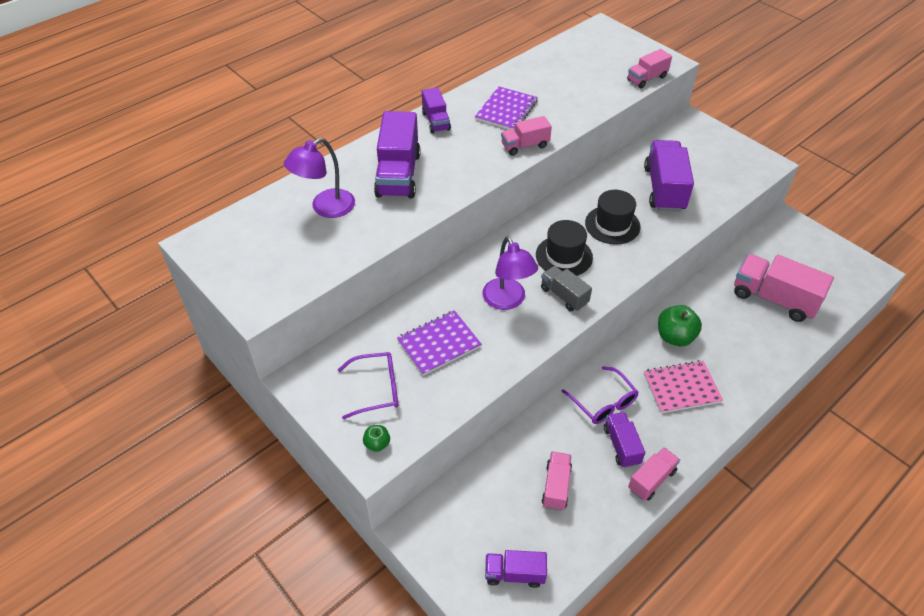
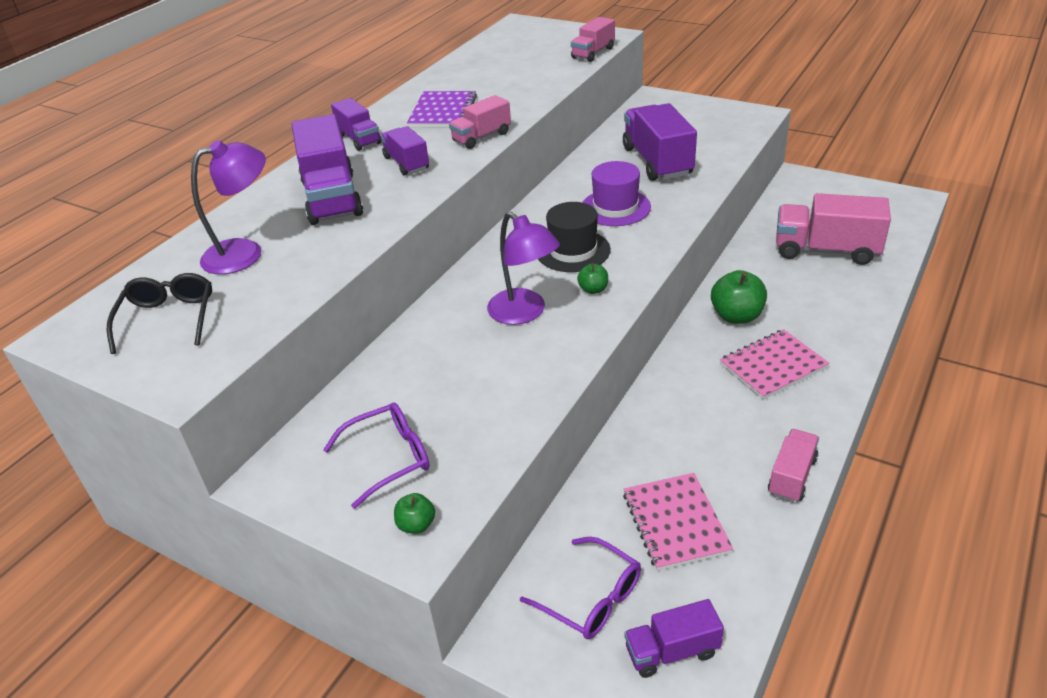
camera: 15 degrees left, 10 degrees down
purple lamp [284,138,355,218] -> purple lamp turned 150 degrees counterclockwise [191,140,266,274]
purple notebook [397,310,482,376] -> none
grey truck [541,266,592,312] -> green apple [577,263,608,294]
pink truck [542,452,572,511] -> pink notebook [623,473,733,571]
purple glasses [561,366,639,424] -> purple glasses moved to [520,537,641,639]
black hat [585,190,640,245] -> purple hat [582,161,651,226]
purple truck [604,412,645,468] -> purple truck moved to [380,126,429,176]
none -> black glasses [107,273,212,354]

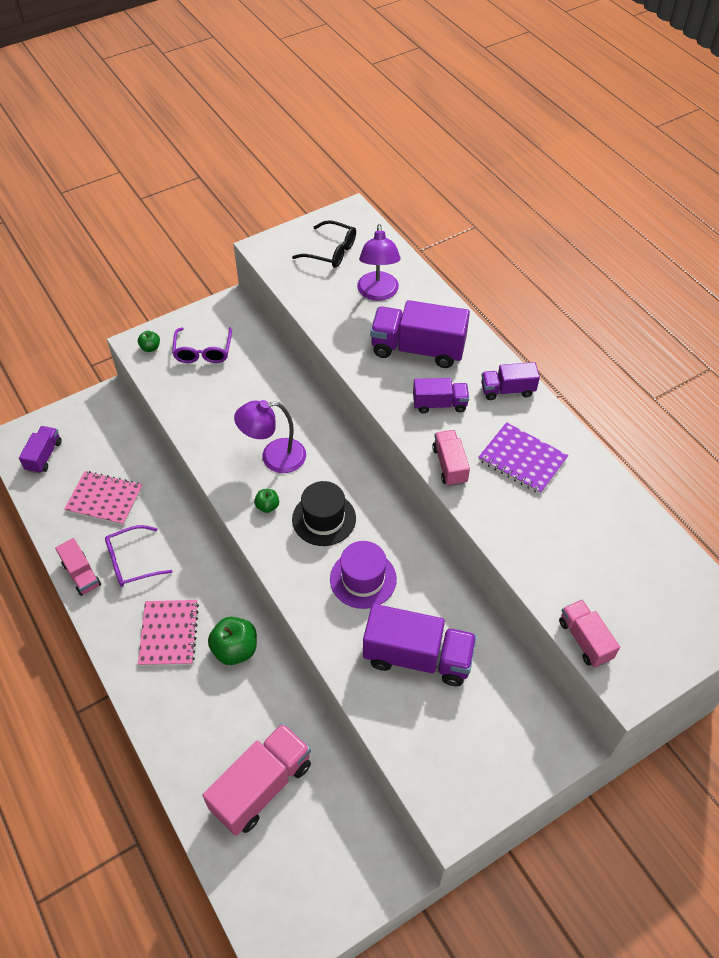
camera: 115 degrees right, 15 degrees up
purple glasses [520,537,641,639] -> purple glasses moved to [105,525,172,587]

